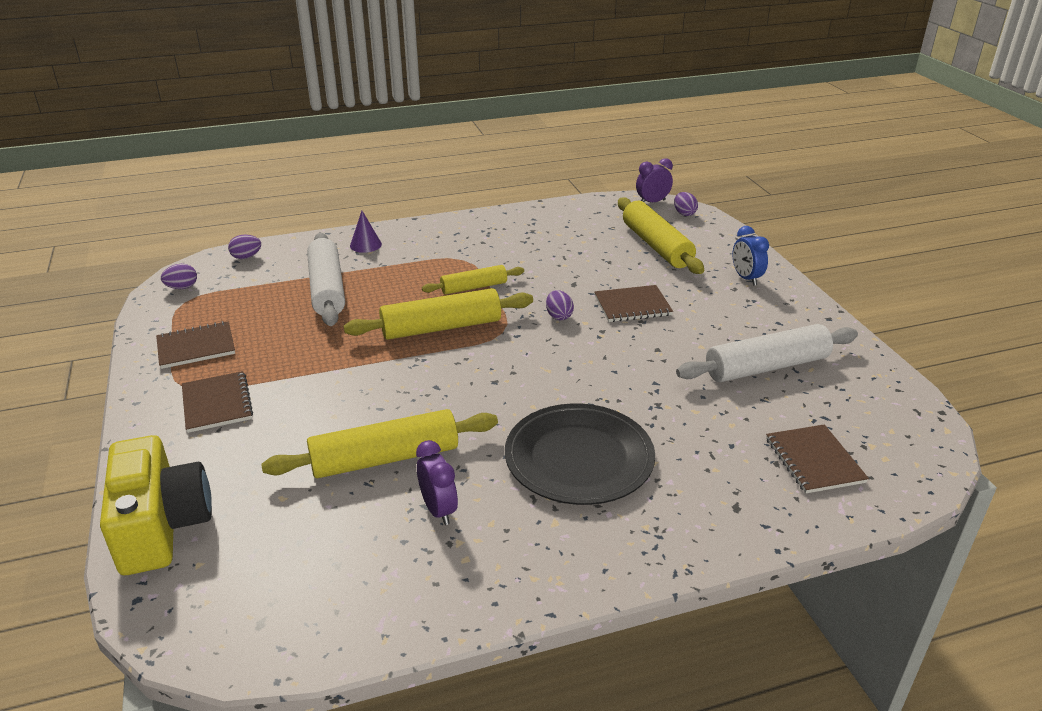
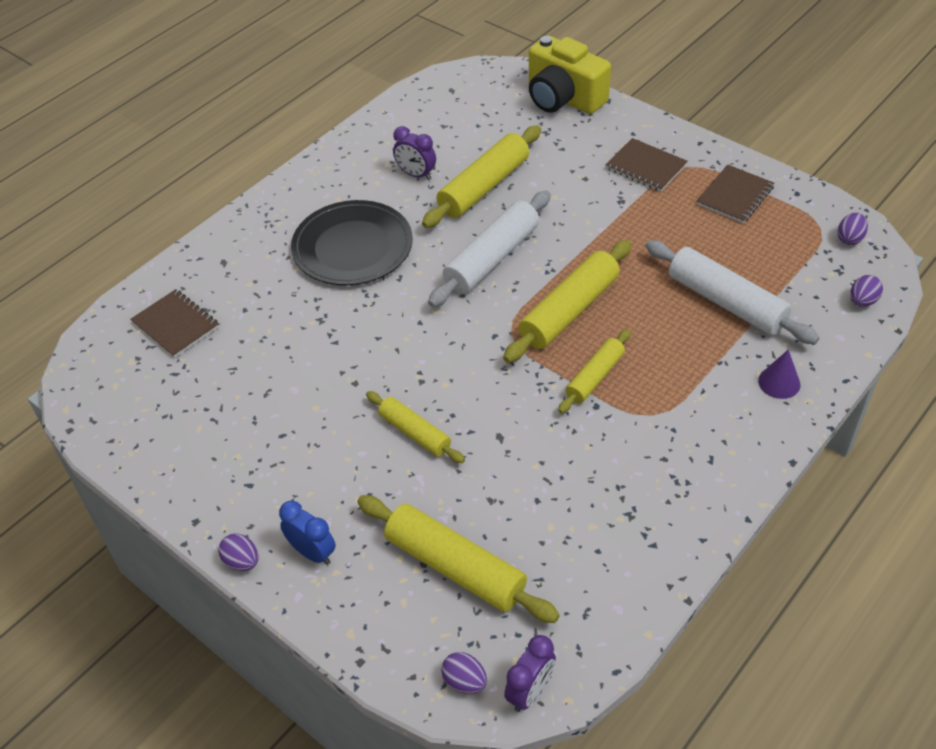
camera: 150 degrees right, 15 degrees up
purple egg [546,290,574,320] -> purple egg moved to [218,534,258,571]
brown notebook [594,285,673,322] -> yellow rolling pin [366,391,465,463]
white rolling pin [676,324,858,382] -> white rolling pin moved to [428,191,551,307]

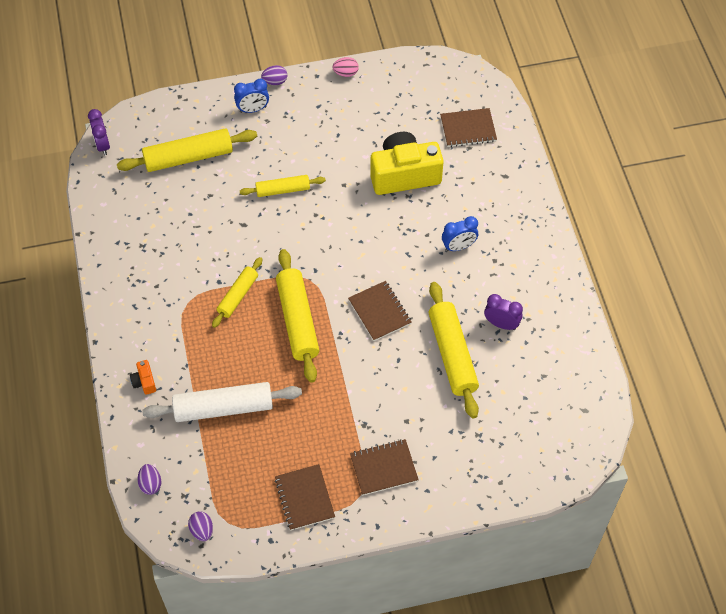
camera: 125 degrees right, 10 degrees up
black plate [291,200,413,285] -> blue clock [442,216,478,251]
purple clock [393,126,436,180] -> purple clock turned 45 degrees clockwise [484,294,523,330]
white rolling pin [428,191,551,307] -> brown notebook [348,281,412,341]
purple egg [441,652,487,694] -> none
yellow camera [529,35,611,114] -> yellow camera moved to [370,132,444,195]
yellow rolling pin [558,329,631,413] -> yellow rolling pin turned 45 degrees clockwise [212,257,262,328]
purple cone [758,350,800,399] -> orange camera [130,360,156,395]
none -> pink egg [333,57,359,77]

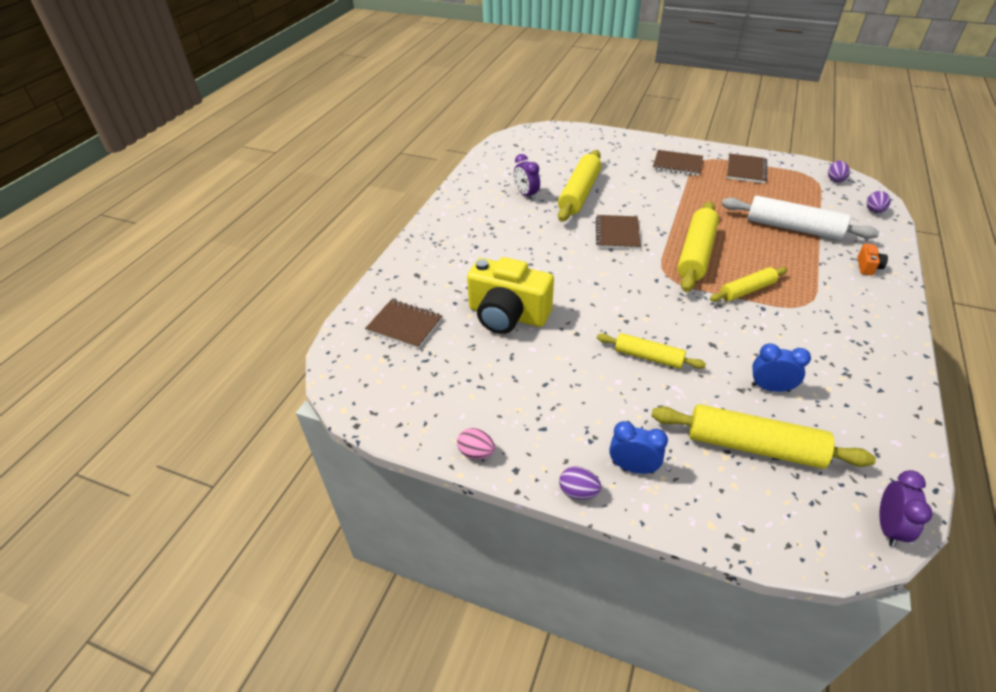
camera: 145 degrees left, 15 degrees down
blue clock [442,216,478,251] -> blue clock moved to [751,343,811,392]

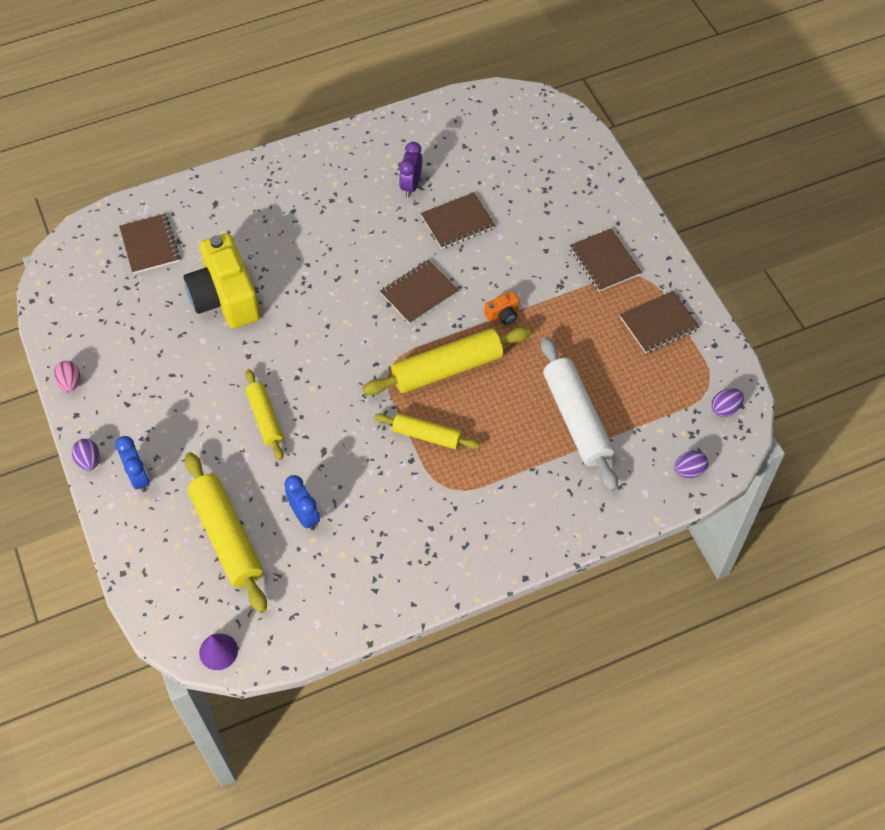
camera: 45 degrees right, 15 degrees up
yellow rolling pin [558,150,602,222] -> brown notebook [421,192,495,249]
orange camera [857,244,888,276] -> orange camera moved to [484,291,519,325]
purple clock [879,470,933,547] -> purple cone [199,633,238,670]

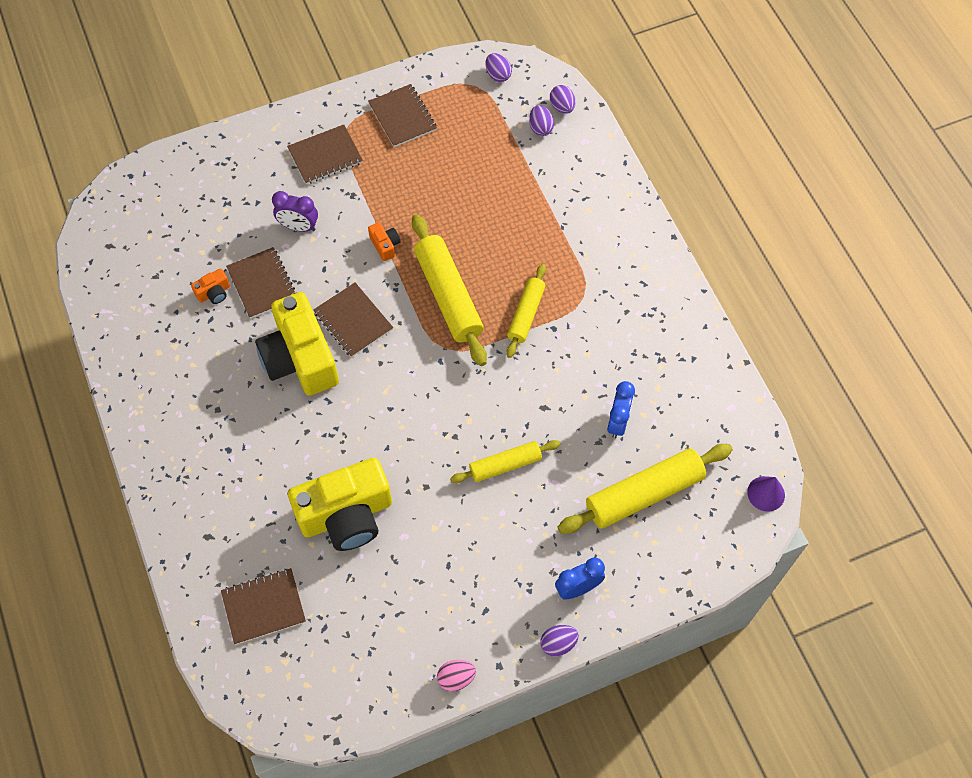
camera: 90 degrees left, 5 degrees up
blue clock [284,475,320,530] -> blue clock turned 135 degrees clockwise [607,381,635,438]
purple clock [399,142,422,197] -> purple clock moved to [272,191,318,232]
white rolling pin [541,337,618,491] -> none
none -> orange camera [191,268,230,304]
none -> yellow camera [255,292,339,396]
none -> purple egg [529,105,554,136]

